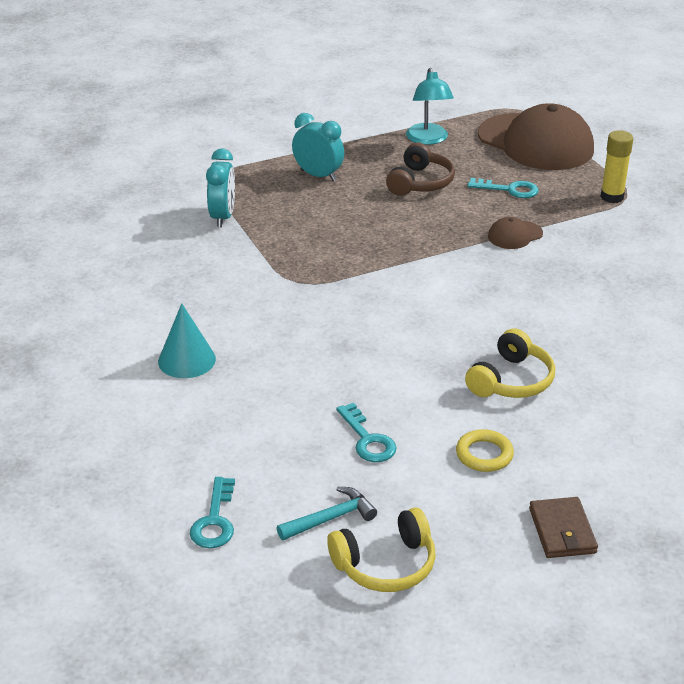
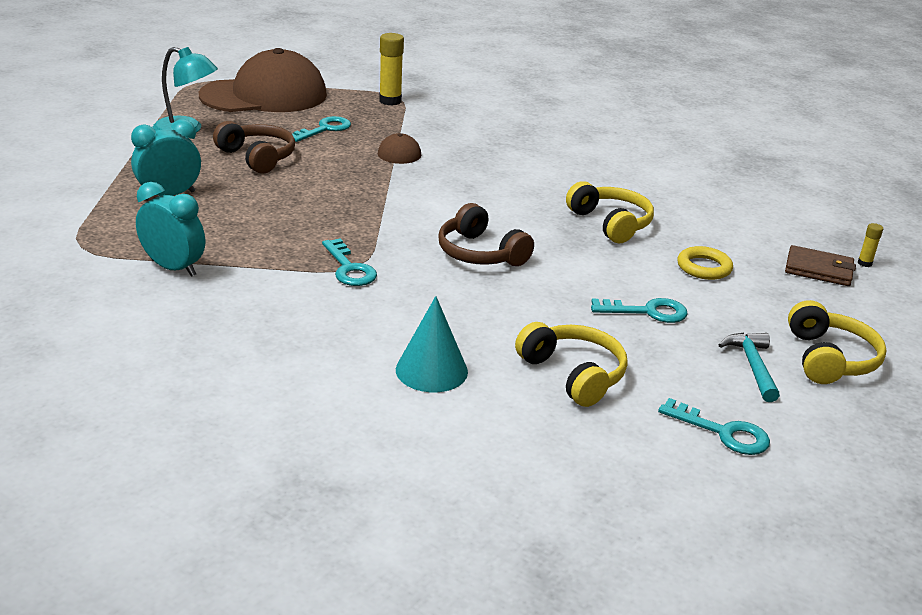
camera: 65 degrees left, 5 degrees down
none -> turquoise key [322,238,377,286]
none -> brown headphones [438,203,534,266]
none -> yellow headphones [515,322,628,407]
none -> yellow glue stick [858,223,883,267]

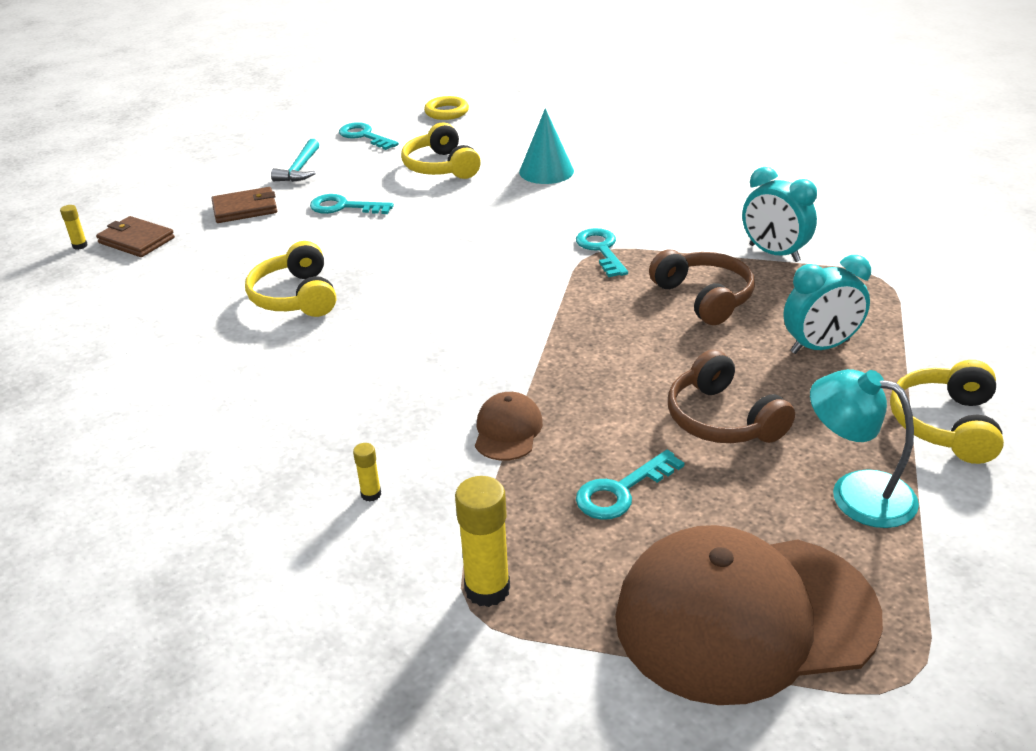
camera: 165 degrees left, 5 degrees up
brown headphones [438,203,534,266] -> brown headphones moved to [649,249,755,325]
yellow ring [678,246,733,280] -> yellow ring moved to [424,96,469,120]
yellow headphones [788,300,887,384] -> yellow headphones moved to [890,360,1004,464]
none -> brown wallet [211,187,277,223]
none -> yellow glue stick [353,443,381,502]

